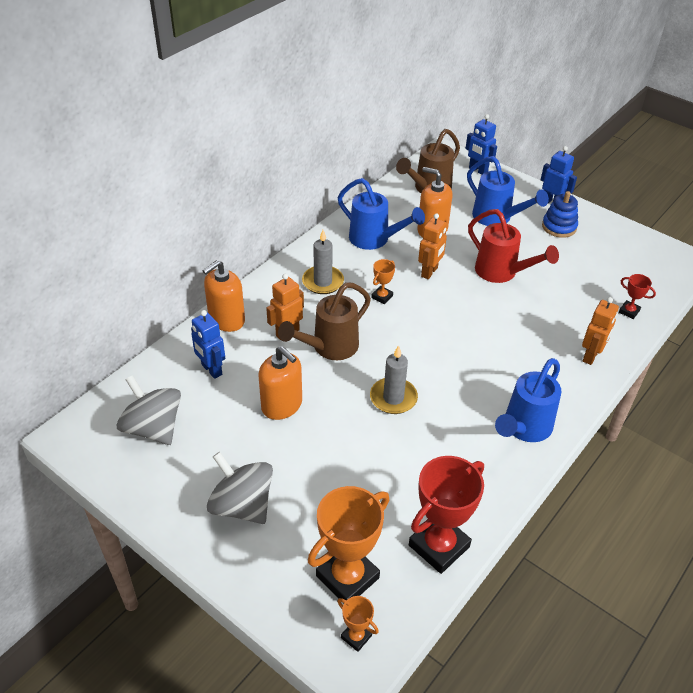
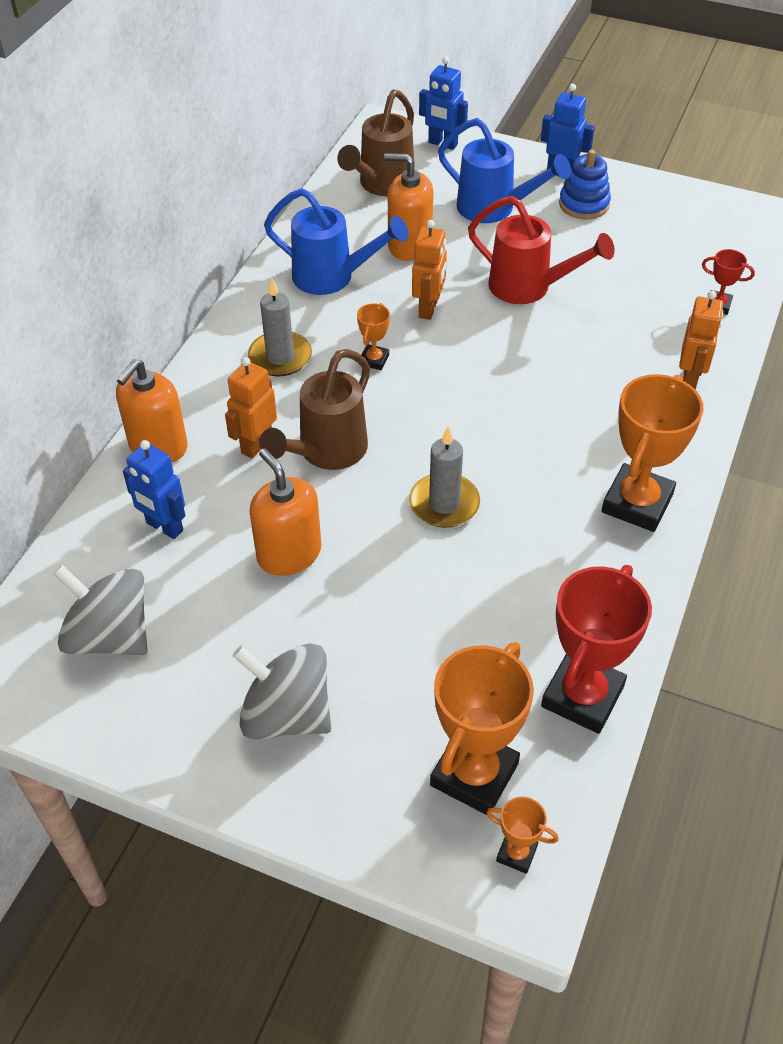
camera: 15 degrees left, 5 degrees up
orange soap dispenser [258,346,302,420] -> orange soap dispenser turned 150 degrees counterclockwise [249,448,321,576]
blue watering can [495,358,562,442] -> orange trophy [602,374,703,532]

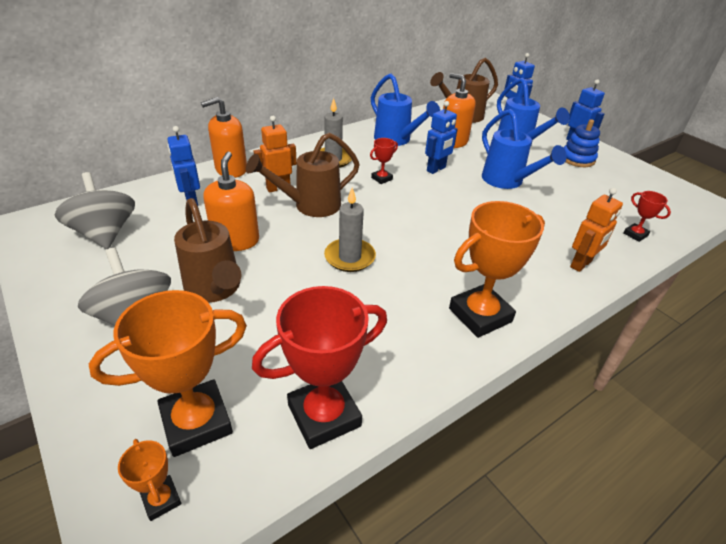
camera: 30 degrees right, 10 degrees down
orange trophy [357,303,390,370] -> red trophy [370,138,398,184]
orange robot [412,220,447,320] -> blue robot [425,101,458,174]
red watering can [468,196,615,304] -> blue watering can [482,109,567,189]
none -> brown watering can [174,198,242,303]

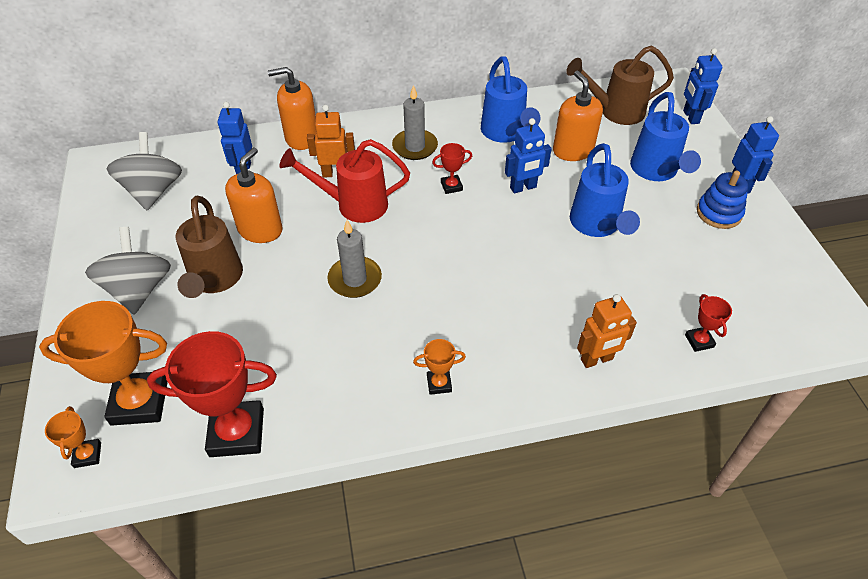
camera: 25 degrees right, 10 degrees up
brown watering can [246,132,360,217] -> red watering can [279,139,410,223]
orange trophy [449,201,545,338] -> orange trophy [413,339,466,395], size x0.47

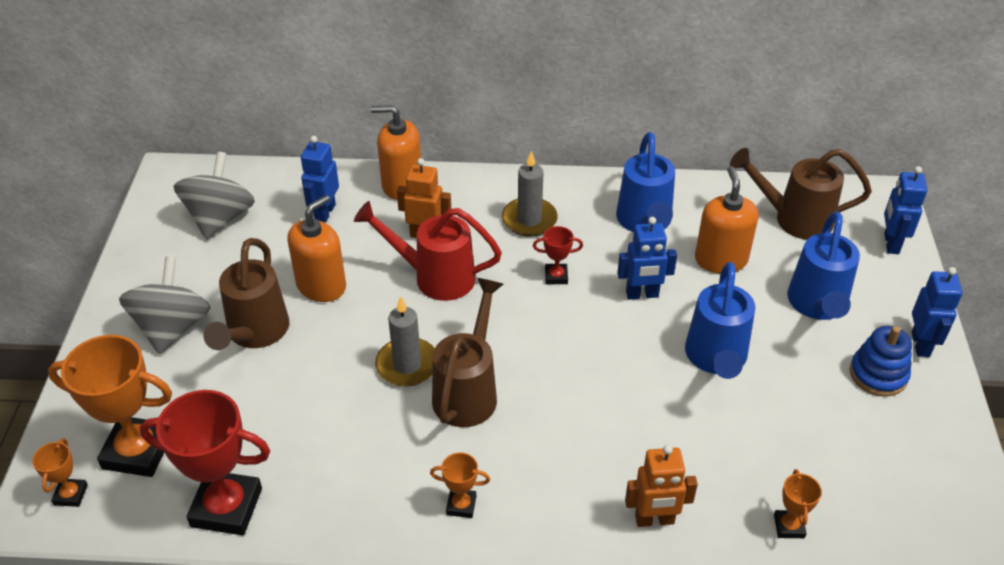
camera: 15 degrees right, 5 degrees down
red trophy [685,294,732,352] -> orange trophy [774,469,822,538]
none -> brown watering can [432,278,503,427]

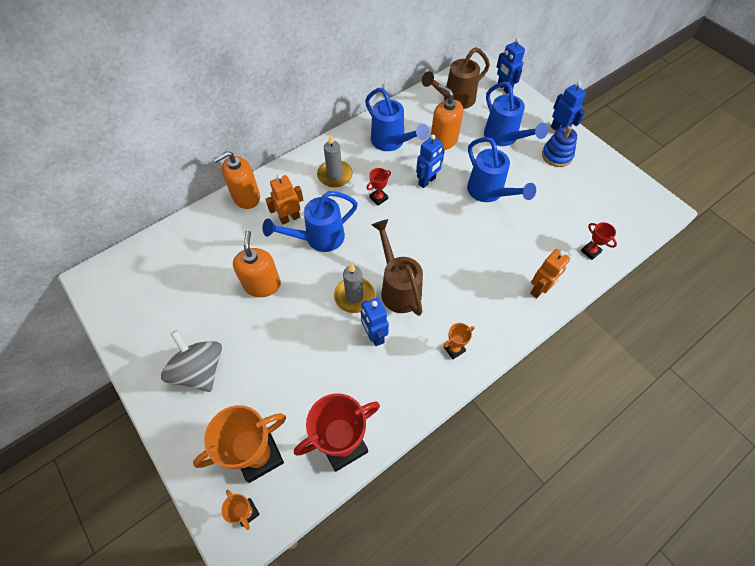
camera: 40 degrees left, 15 degrees up
grey spinning top [173,152,255,240] -> none
brown watering can [203,238,289,350] -> none
blue robot [301,136,339,223] -> blue robot moved to [361,298,389,346]
red watering can [354,201,502,301] -> blue watering can [262,191,358,252]
orange trophy [774,469,822,538] -> red trophy [581,222,617,260]

